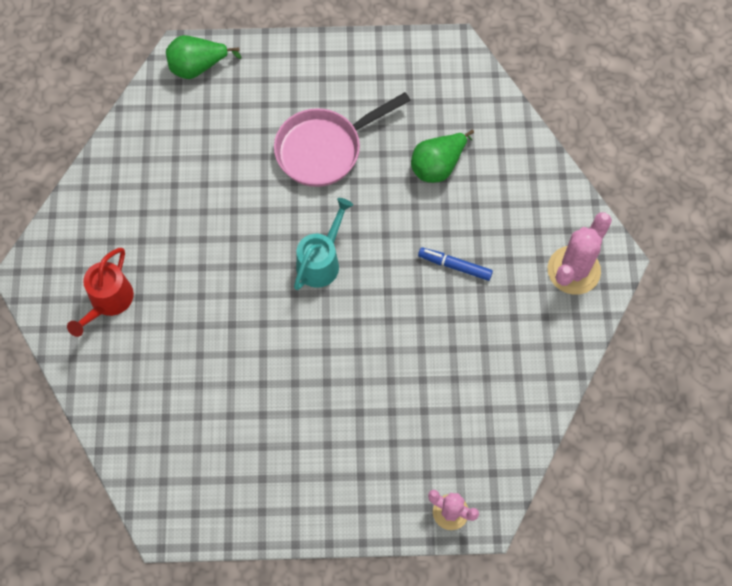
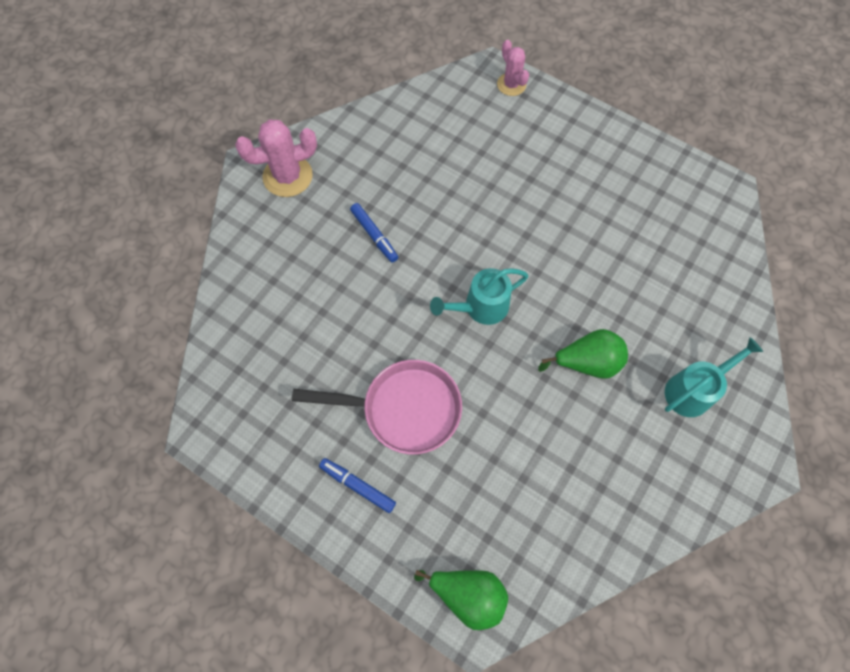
camera: 145 degrees left, 0 degrees up
red watering can [67,248,134,337] -> turquoise watering can [665,337,763,417]
green pear [411,130,474,183] -> green pear moved to [538,329,628,379]
none -> blue marker [319,458,396,513]

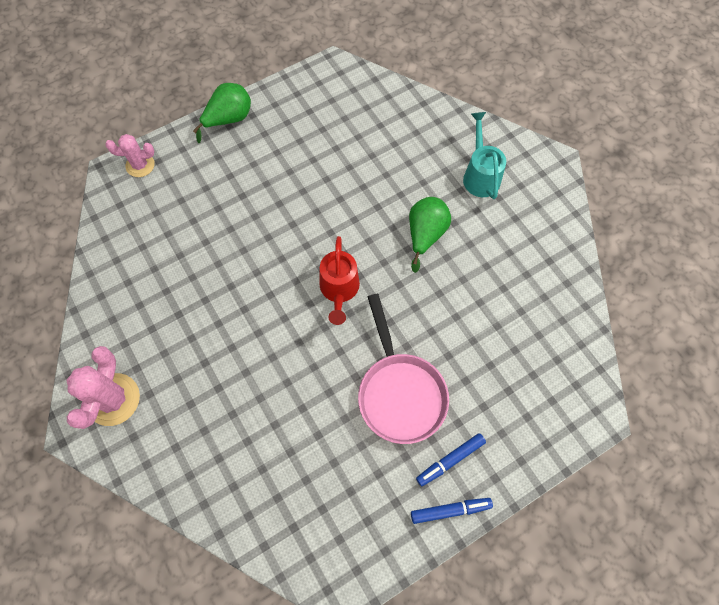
camera: 65 degrees left, 0 degrees up
pink pan [292,360,462,454] -> pink pan turned 135 degrees clockwise [358,294,449,444]
blue marker [350,203,398,263] -> blue marker moved to [411,498,493,524]
green pear [414,570,508,630] -> green pear moved to [193,83,251,143]
turquoise watering can [430,268,529,325] -> red watering can [320,236,360,325]

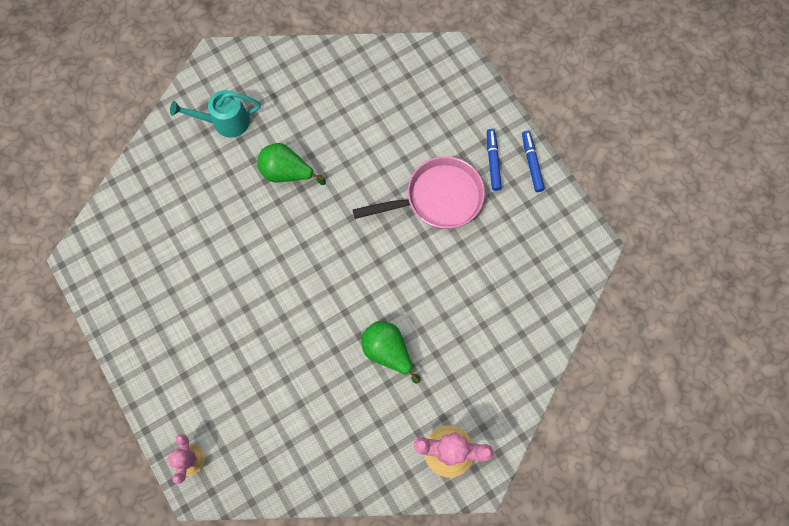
camera: 90 degrees left, 5 degrees up
green pear [193,83,251,143] -> green pear moved to [361,321,421,384]
red watering can [320,236,360,325] -> none
blue marker [416,433,486,486] -> blue marker turned 150 degrees counterclockwise [487,129,502,191]

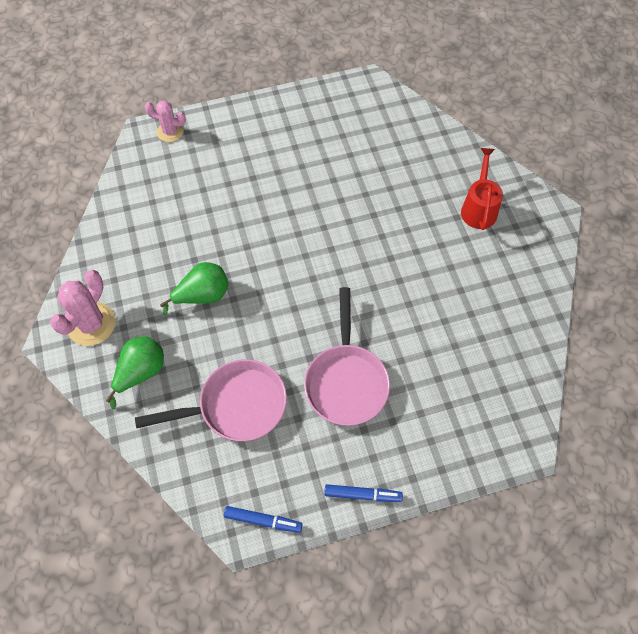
camera: 105 degrees right, 10 degrees down
turquoise watering can [170,90,261,138] -> red watering can [461,148,503,230]
green pear [257,143,326,185] -> green pear moved to [106,336,164,409]
blue marker [487,129,502,191] -> blue marker moved to [224,506,303,533]
none -> pink pan [135,359,287,441]

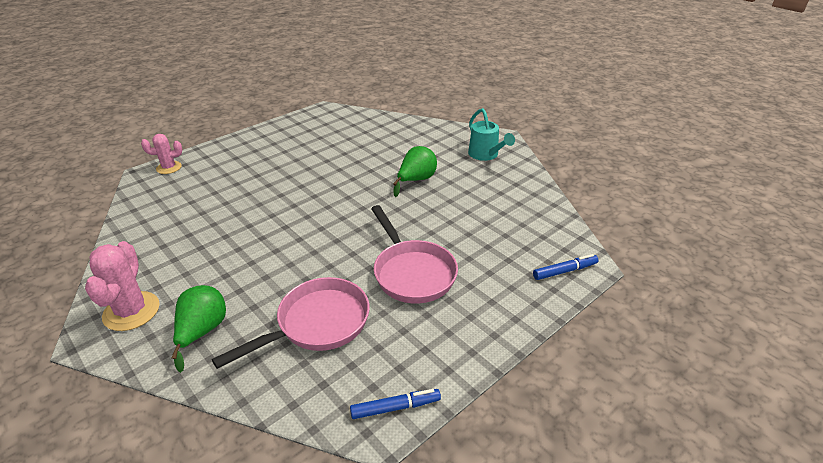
camera: 25 degrees left, 25 degrees down
green pear [160,262,229,316] -> green pear moved to [393,146,437,197]
blue marker [324,484,403,502] -> blue marker moved to [533,254,598,280]
red watering can [461,148,503,230] -> none
none -> turquoise watering can [468,108,515,161]

